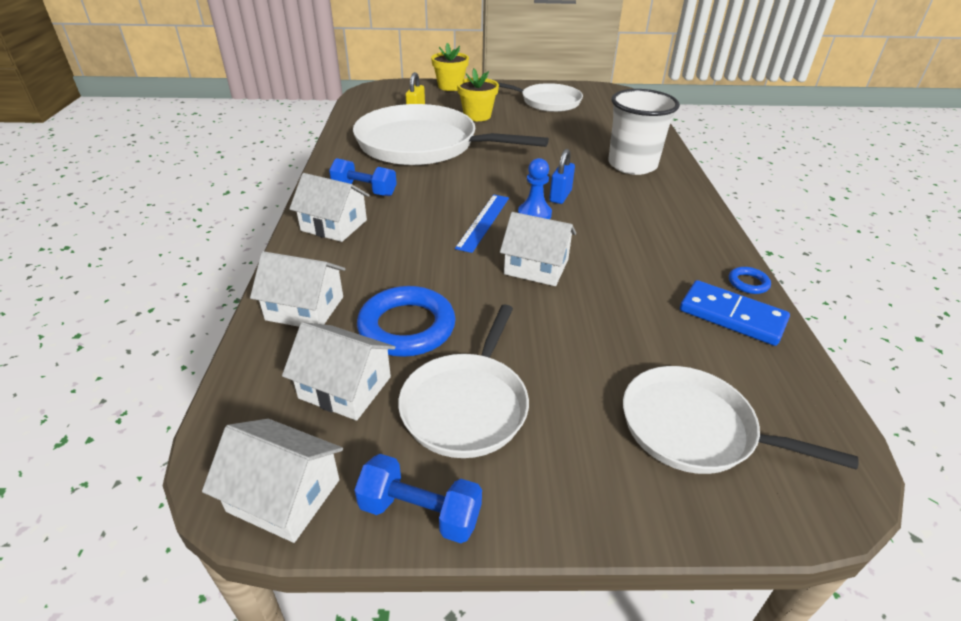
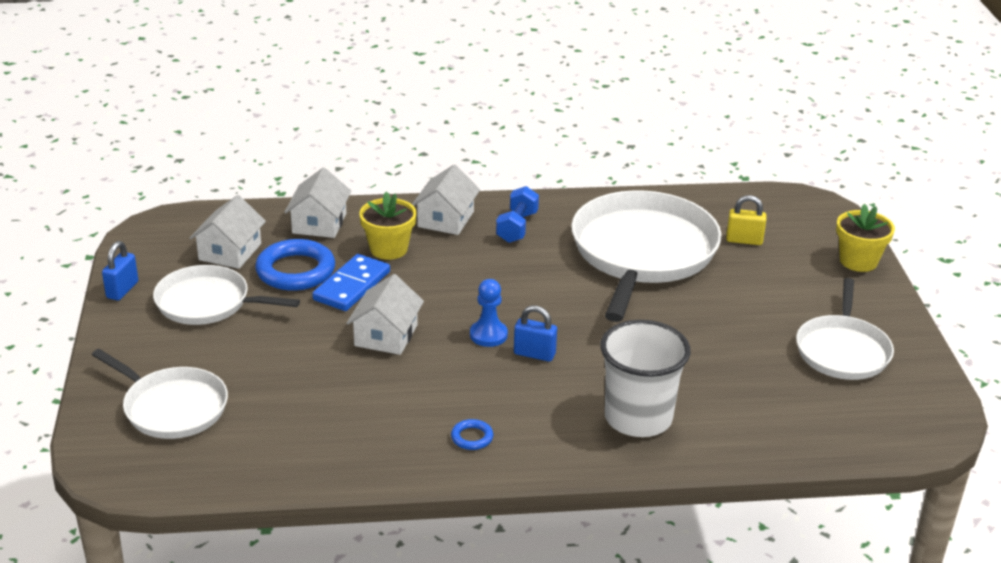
camera: 85 degrees right, 5 degrees down
white house [202,419,343,543] -> none
blue dumbbell [354,454,482,543] -> blue padlock [102,241,138,300]
blue ruler [455,195,509,253] -> none
yellow flower pot [457,69,499,121] -> yellow flower pot moved to [359,191,417,260]
white pan [623,366,859,474] -> white pan turned 105 degrees clockwise [92,349,228,439]
blue domino [680,280,790,346] -> blue domino moved to [312,254,390,311]
blue ring [729,267,771,294] -> blue ring moved to [451,419,493,450]

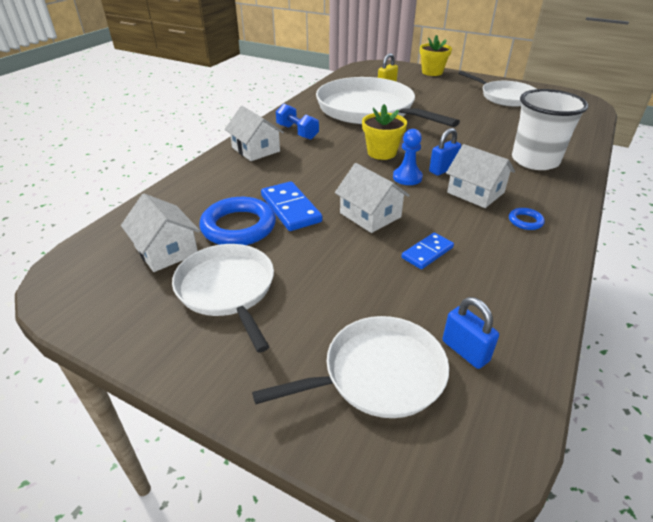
camera: 55 degrees left, 5 degrees up
blue padlock [102,241,138,300] -> blue padlock moved to [443,297,499,369]
white pan [153,265,300,325] -> white pan turned 105 degrees clockwise [172,244,274,353]
white house [284,167,351,238] -> white house moved to [446,144,515,208]
yellow flower pot [359,191,417,260] -> yellow flower pot moved to [362,104,407,160]
none -> blue domino [401,233,454,269]

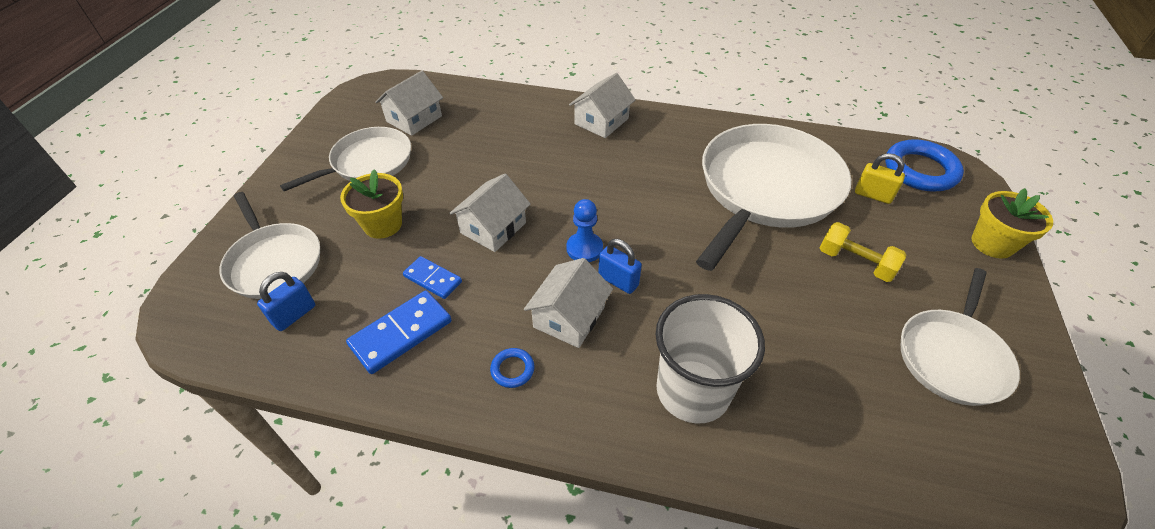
camera: 75 degrees right, 10 degrees up
blue ring [200,197,276,245] -> blue ring moved to [885,139,964,192]
blue domino [261,181,322,231] -> blue domino moved to [346,290,451,374]
blue dumbbell [276,103,319,140] -> none
yellow flower pot [362,104,407,160] -> yellow flower pot moved to [340,169,403,239]
none -> yellow dumbbell [820,222,906,282]

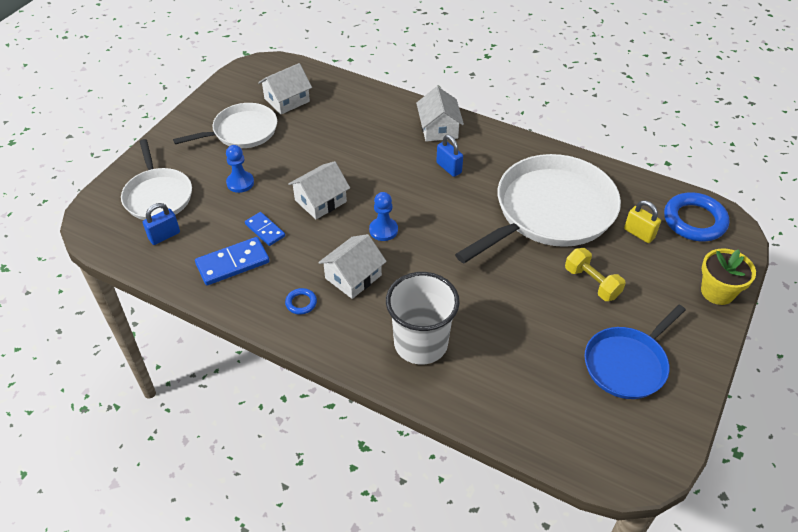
camera: 15 degrees right, 0 degrees up
yellow flower pot [340,169,403,239] -> blue pawn [226,145,254,193]
white house [569,73,636,138] -> white house turned 60 degrees counterclockwise [416,86,464,142]
blue padlock [598,239,642,294] -> blue padlock moved to [436,135,463,177]
white pan [901,268,1020,406] -> blue pan [584,305,686,399]

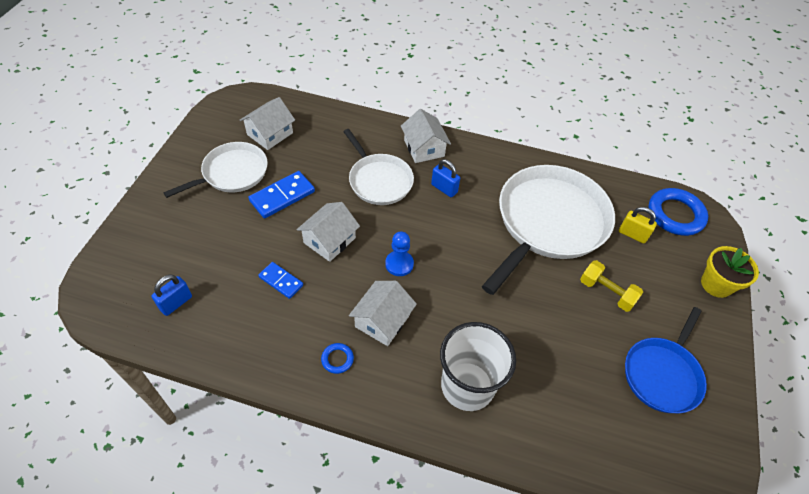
camera: 15 degrees left, 5 degrees up
white pan [121,139,192,220] -> white pan moved to [343,129,414,205]
blue domino [195,237,270,285] -> blue domino moved to [249,171,315,218]
blue pawn [226,145,254,193] -> none

